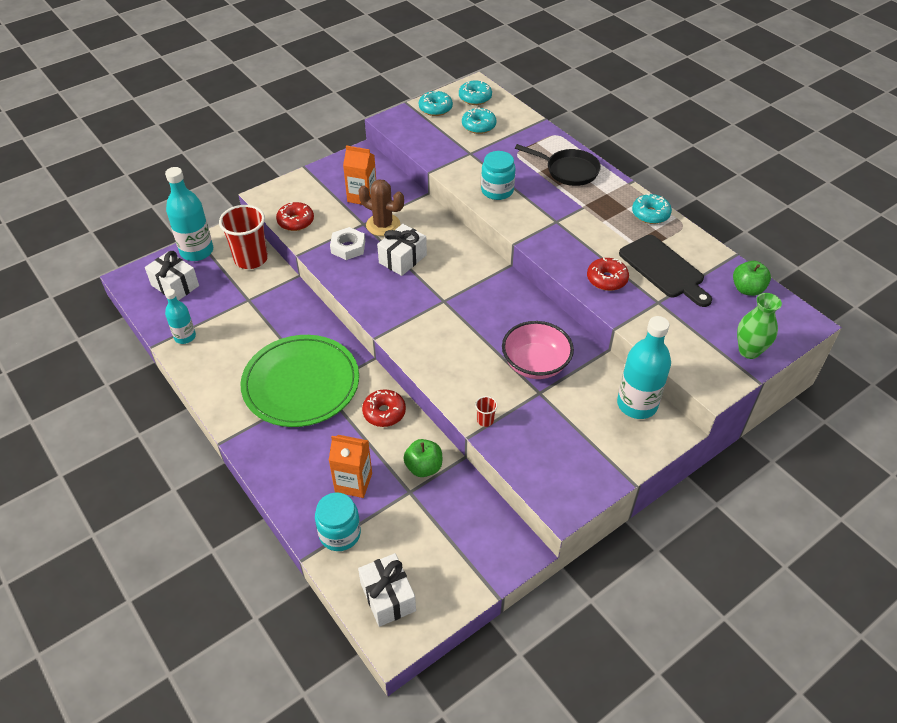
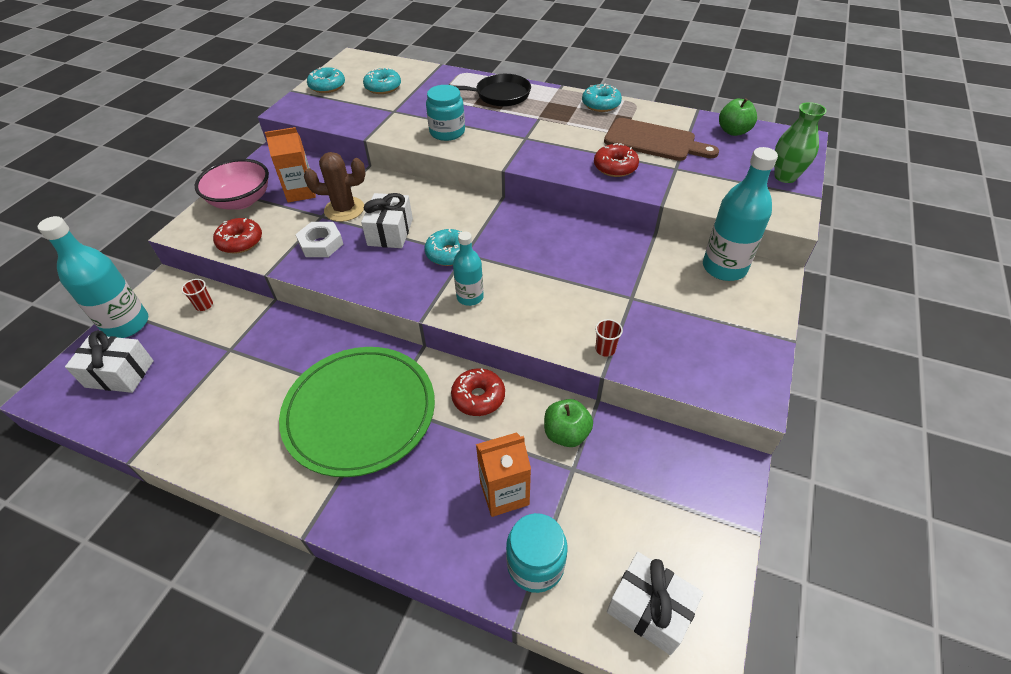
camera: 30 degrees left, 0 degrees up
turquoise bottle [165,289,196,344] -> turquoise bottle moved to [453,231,484,306]
red cup [219,205,268,269] -> red cup [181,279,213,311], size x0.41
turquoise donut [459,80,492,105] -> turquoise donut moved to [424,228,472,266]
pink bowl [502,321,574,379] -> pink bowl moved to [195,159,269,210]
black cutting board [619,235,712,307] -> brown cutting board [604,118,719,161]

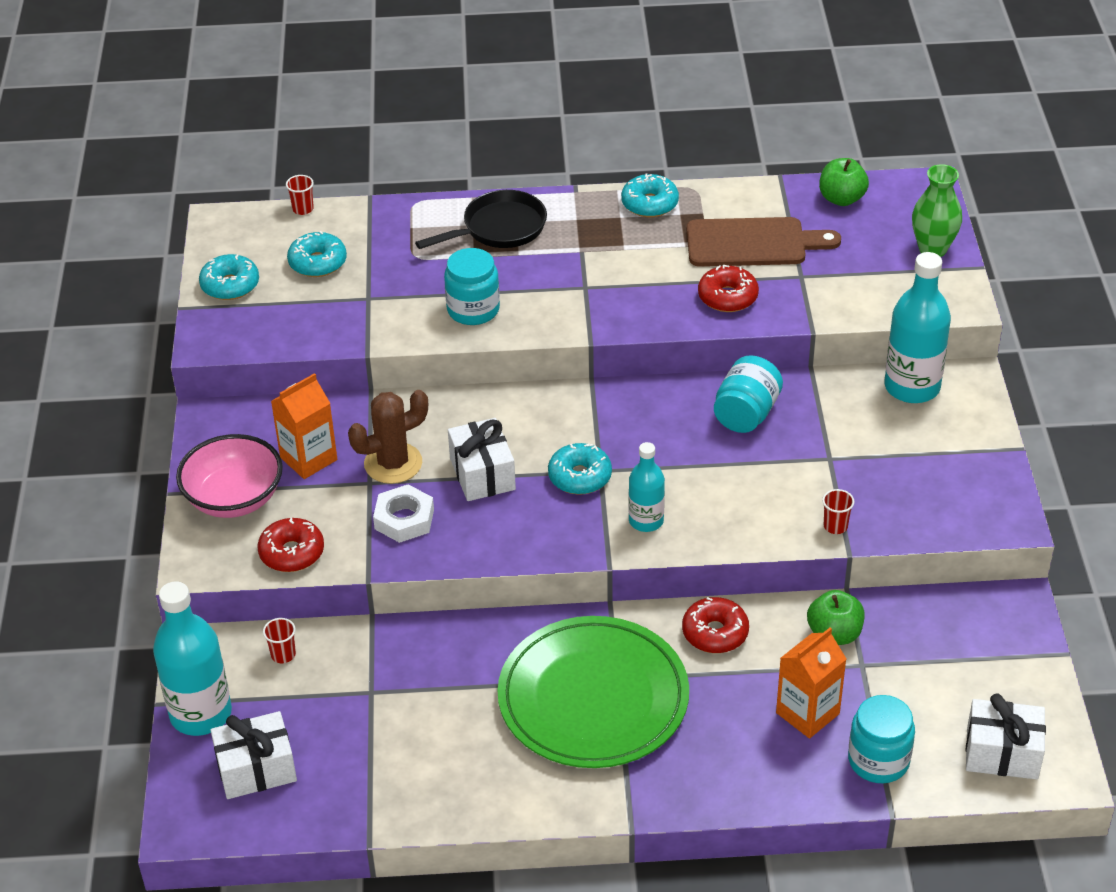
camera: 25 degrees left, 5 degrees down
none -> red cup [286,175,314,215]
none -> turquoise jar [714,355,783,433]

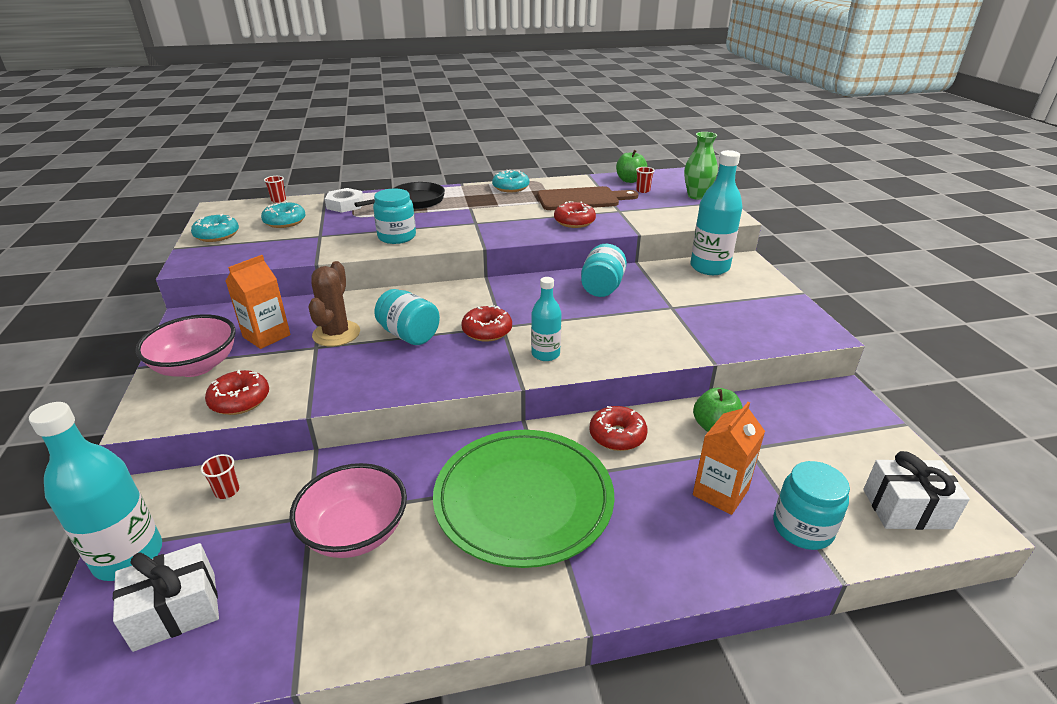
camera: 10 degrees left, 10 degrees down
brown cactus [348,390,428,484] -> brown cactus turned 45 degrees counterclockwise [308,261,360,346]
white nut [373,484,434,543] -> white nut moved to [325,188,364,213]
white gift [448,418,516,501] -> turquoise jar [374,289,440,345]
turquoise donut [548,443,612,495] -> red donut [461,305,512,342]
red cup [822,489,855,534] -> red cup moved to [636,167,655,193]
none -> pink bowl [289,463,407,558]

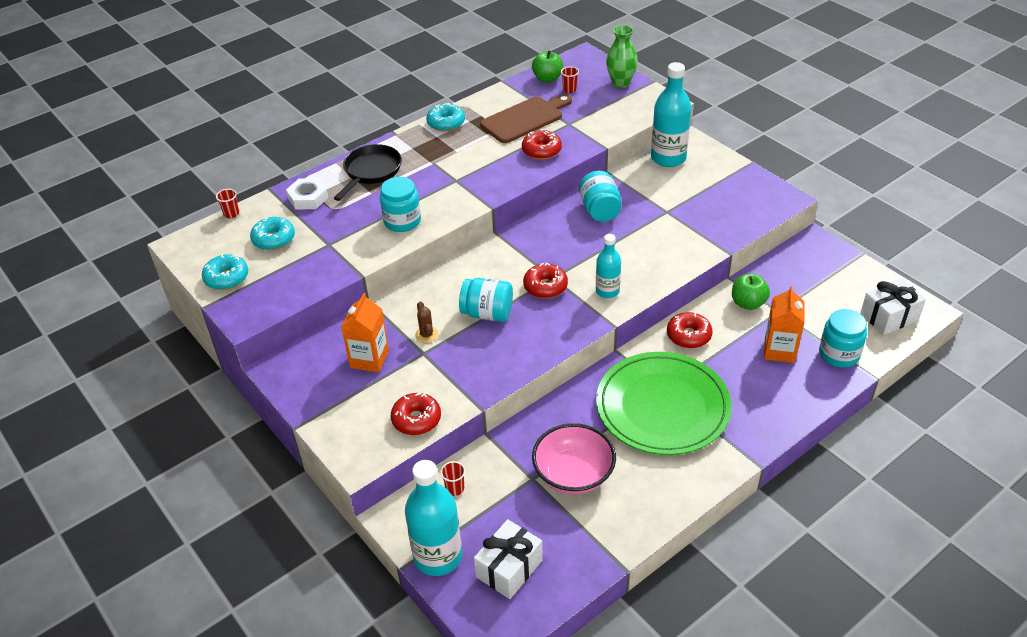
camera: 25 degrees left, 10 degrees up
pink bowl [135,314,236,377] -> none
brown cactus [308,261,360,346] -> brown cactus [415,301,439,343], size x0.55

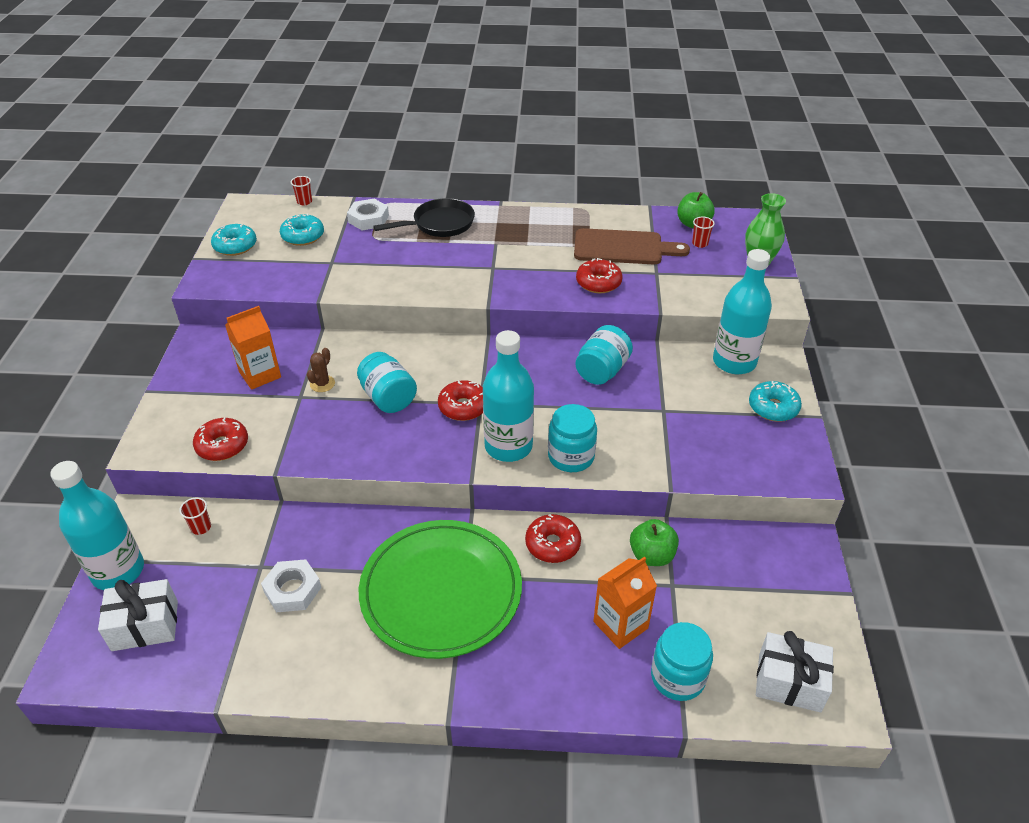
camera: 40 degrees right, 0 degrees up
turquoise jar [380,177,421,232] -> turquoise jar moved to [548,404,597,472]
turquoise donut [426,103,465,132] -> turquoise donut moved to [749,381,802,422]
pink bowl [532,423,616,495] -> white nut [261,559,322,612]
turquoise bottle [596,234,621,298] -> turquoise bottle [483,330,534,462], size x1.69

